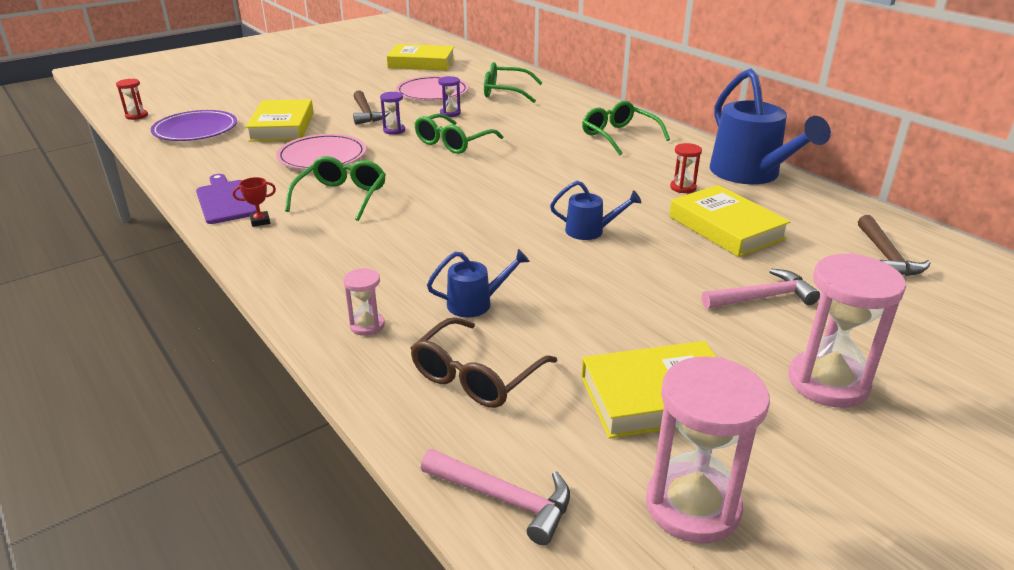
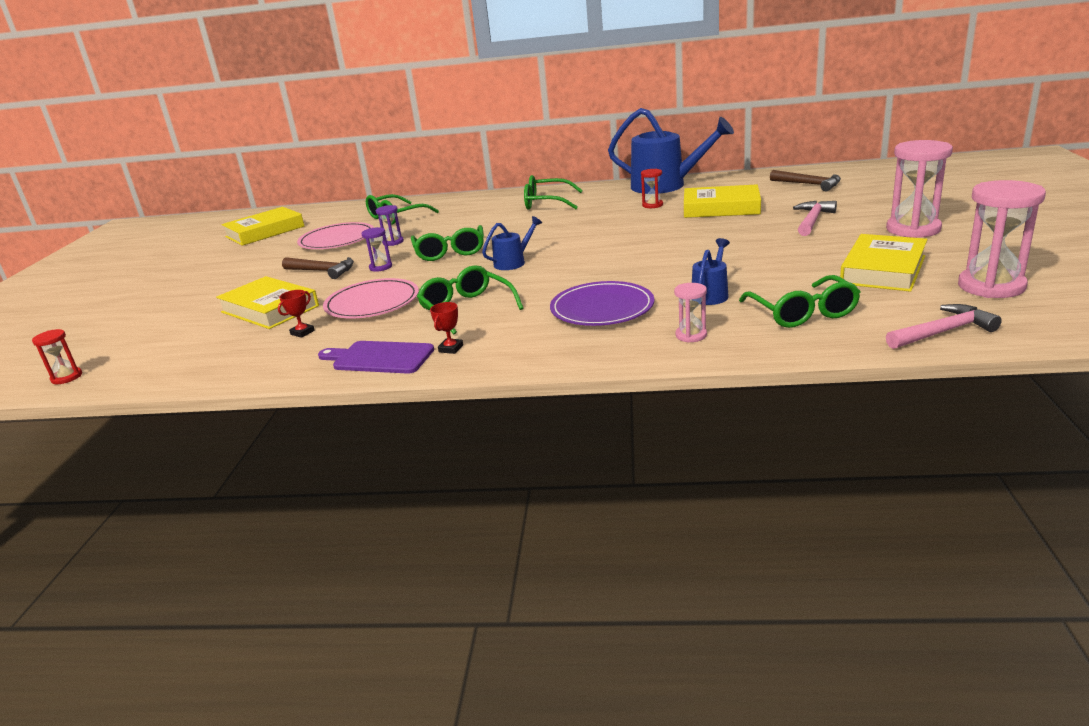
camera: 45 degrees left, 5 degrees down
purple plate [151,110,237,141] -> purple plate moved to [550,281,654,326]
brown glasses [410,317,557,408] -> green glasses [739,275,861,328]
blue watering can [550,181,641,240] -> blue watering can moved to [482,216,542,270]
none -> red trophy [278,290,315,338]

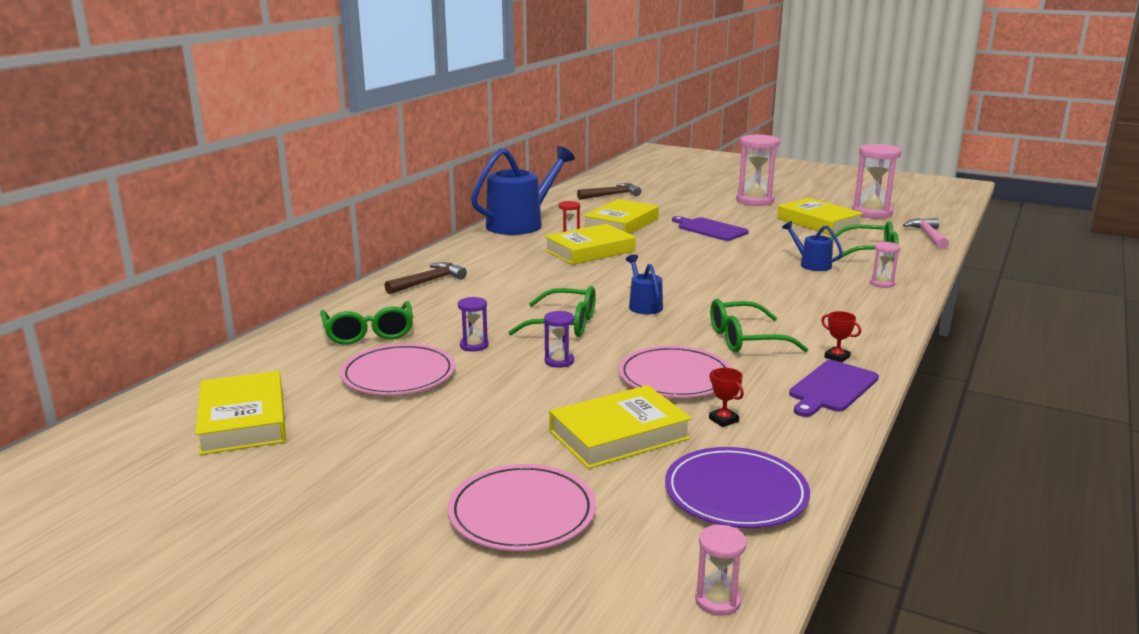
camera: 70 degrees left, 5 degrees down
red hourglass [32,329,82,384] -> pink hourglass [695,525,747,616]
brown hammer [282,257,354,279] -> brown hammer moved to [384,262,467,294]
green glasses [524,175,583,210] -> none
purple plate [550,281,654,326] -> purple plate moved to [665,447,810,528]
pink hammer [793,201,837,236] -> none
none -> pink plate [448,464,596,551]
none -> yellow book [545,224,636,265]
none -> purple cutting board [672,216,749,241]

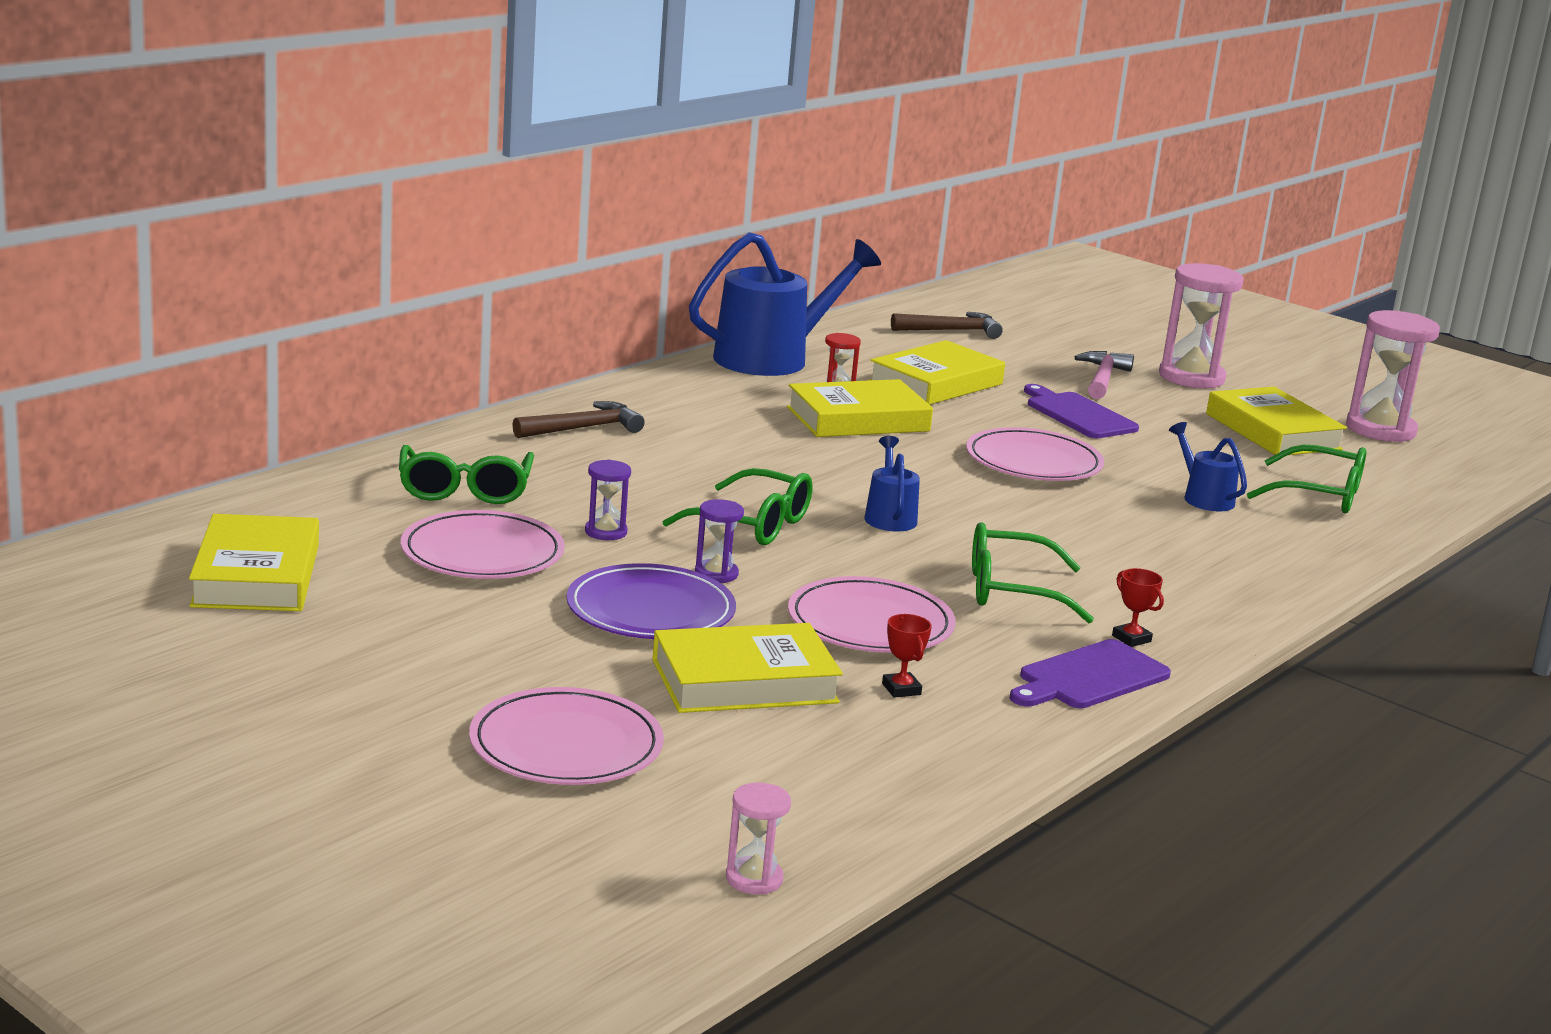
camera: 10 degrees right, 0 degrees up
purple plate [665,447,810,528] -> purple plate moved to [566,563,736,639]
pink hourglass [870,242,900,288] -> none
pink hammer [903,218,949,249] -> pink hammer moved to [1074,351,1134,399]
none -> pink plate [966,427,1104,481]

